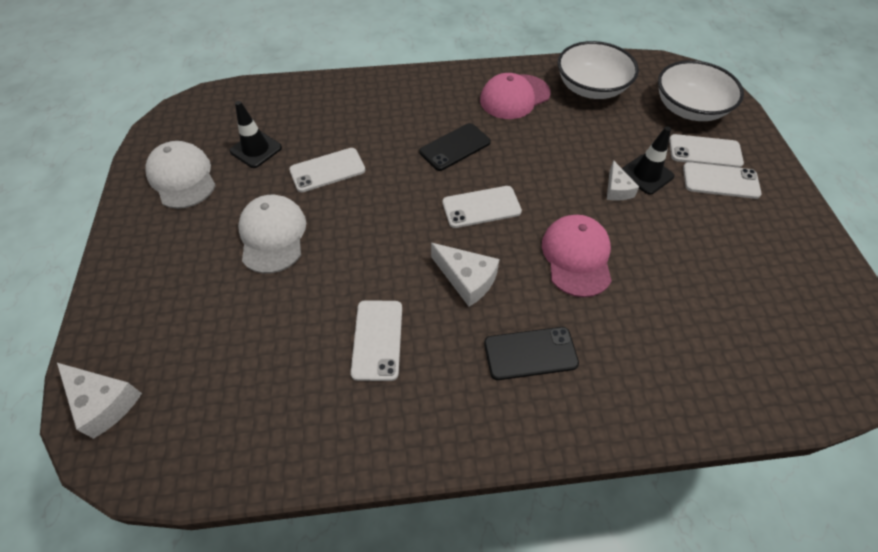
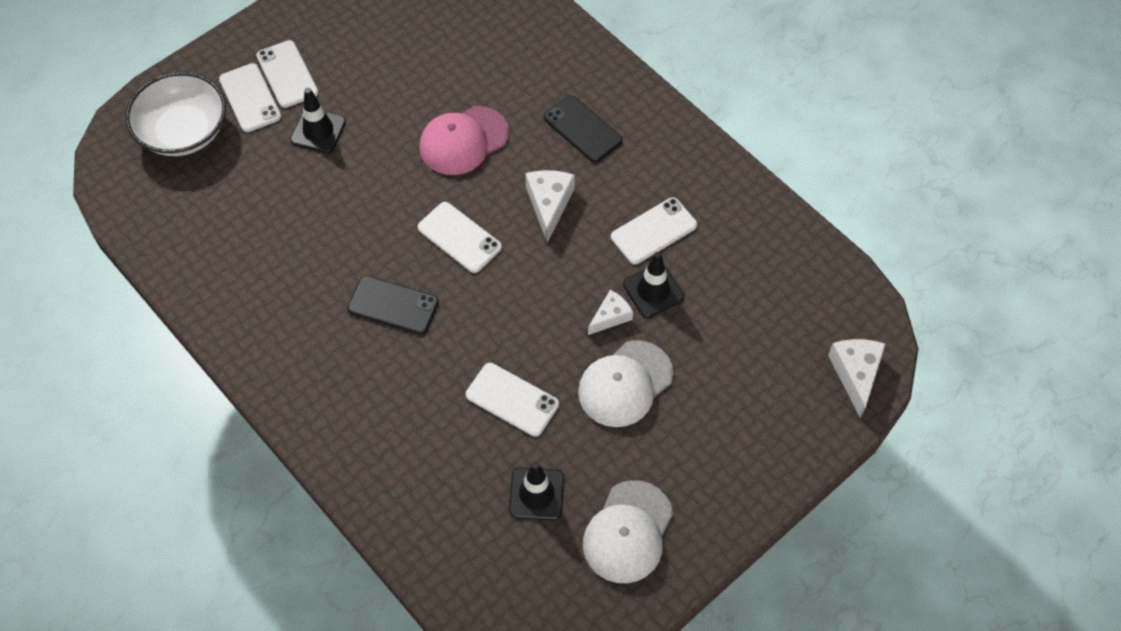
camera: 125 degrees left, 5 degrees up
pink cap [480,73,551,119] -> none
white bowl [558,41,639,99] -> none
white cheese [607,160,639,201] -> white cheese moved to [588,290,633,335]
none -> black traffic cone [623,252,684,318]

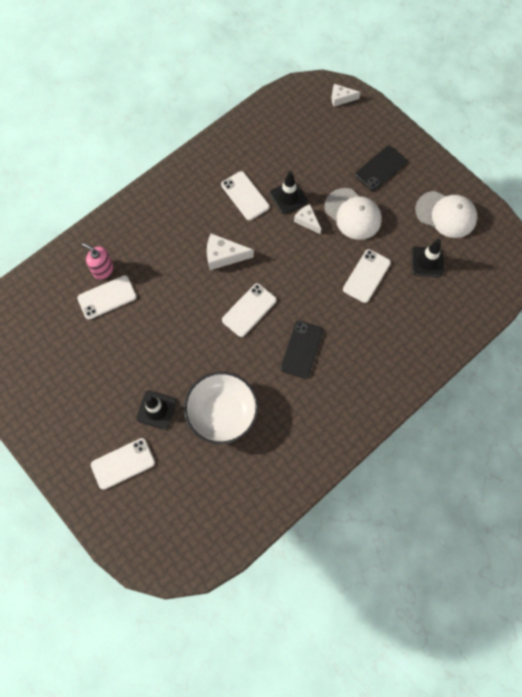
camera: 90 degrees left, 10 degrees up
white bowl [126,72,226,156] -> white bowl moved to [184,372,258,444]
white phone [256,40,318,108] -> white phone moved to [77,275,137,320]
pink cap [419,106,509,175] -> none
black phone [543,95,622,163] -> black phone moved to [355,146,407,191]
white cheese [828,339,886,419] -> white cheese [332,84,361,107], size x0.66
none -> pink soap dispenser [82,243,114,280]

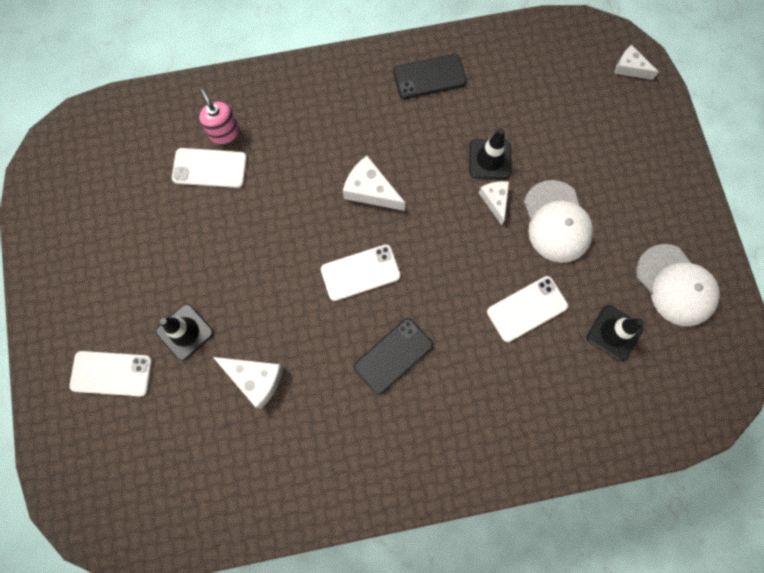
camera: 30 degrees right, 5 degrees up
white bowl [184,372,258,444] -> white cheese [213,357,284,409]
white phone [221,171,270,220] -> none
black phone [355,146,407,191] -> black phone moved to [393,54,467,99]

